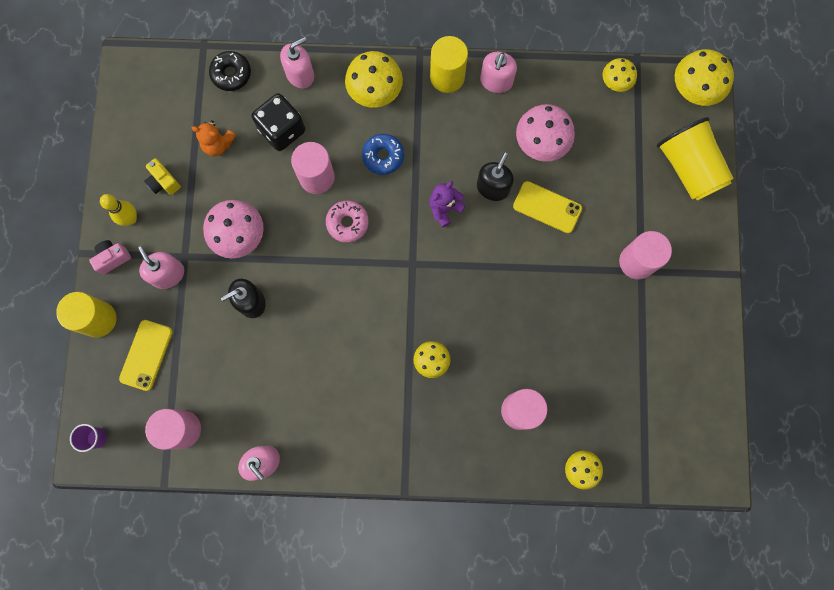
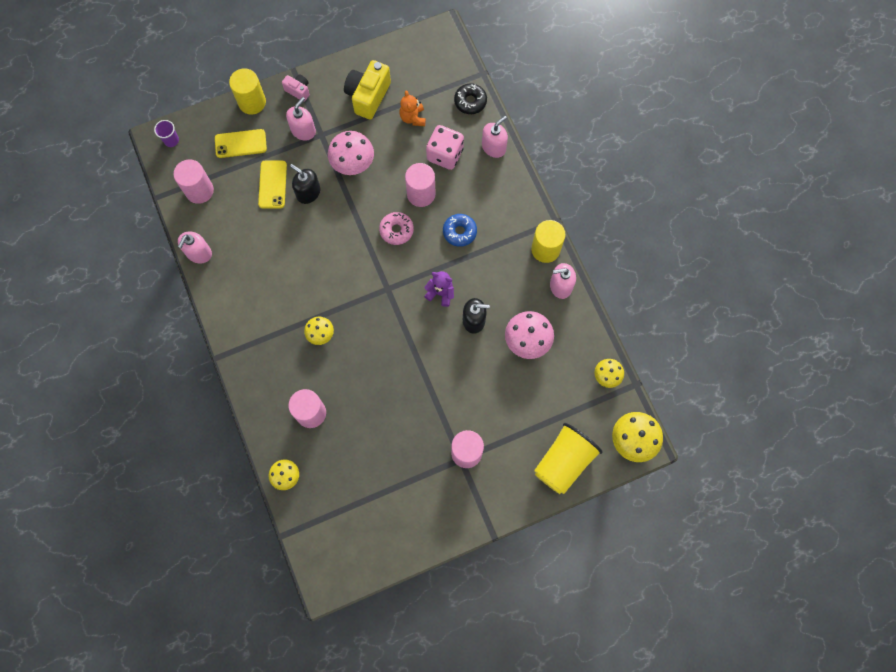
camera: 65 degrees right, 5 degrees down
yellow bowling pin [100,194,137,226] -> none
yellow camera [144,158,181,195] -> yellow camera [344,60,391,120], size x1.89
black dice [252,93,305,151] -> pink dice [426,125,464,170]
pink soap dispenser [280,37,314,89] -> pink soap dispenser turned 75 degrees counterclockwise [482,116,508,158]
yellow mushroom [345,51,403,108] -> none
yellow phone [513,181,582,233] -> yellow phone moved to [258,161,287,209]

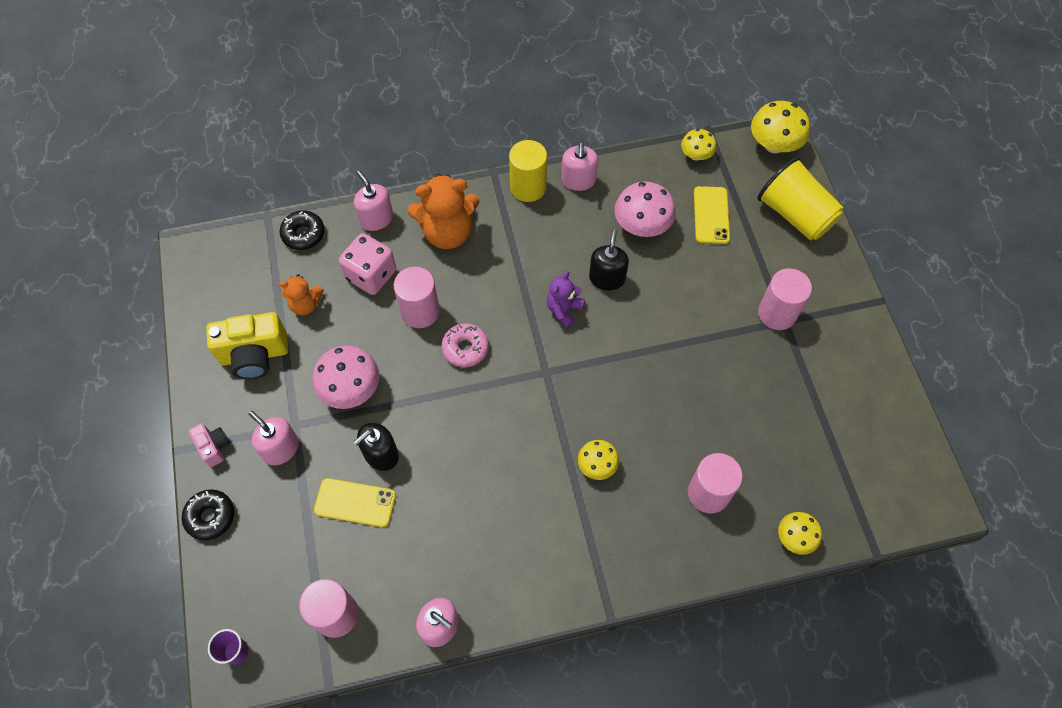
camera: 80 degrees left, 10 degrees down
yellow phone [215,129,267,158] -> yellow phone moved to [694,186,730,244]
yellow cylinder [229,68,266,115] -> black donut [182,489,234,540]
pink camera [282,74,310,102] -> pink camera turned 105 degrees clockwise [189,423,229,467]
yellow camera [344,60,391,120] -> yellow camera turned 45 degrees counterclockwise [206,312,288,379]
blue donut [443,214,477,247] -> none
none -> orange teddy bear [407,174,480,249]

